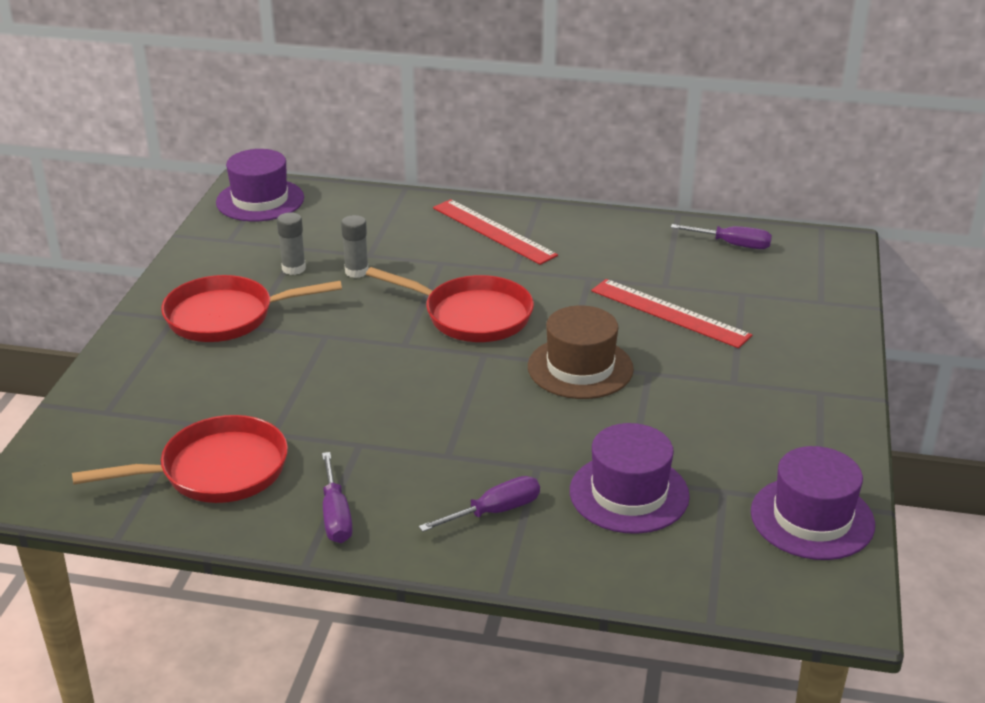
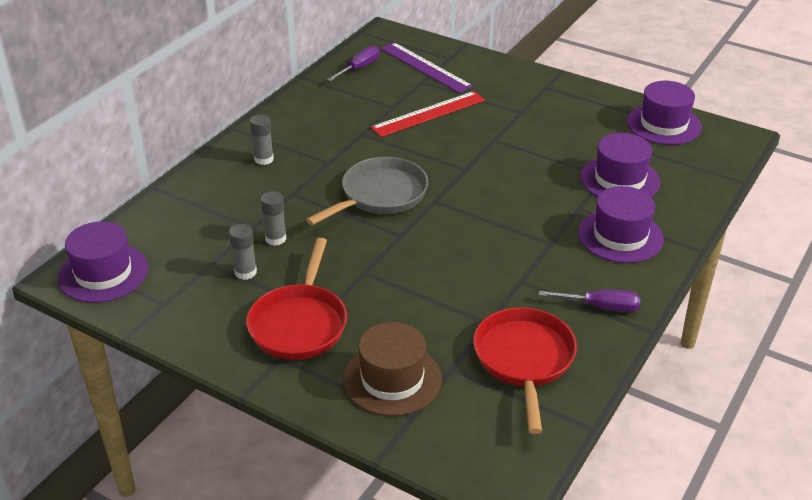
camera: 70 degrees left, 5 degrees up
red pan [366,267,534,342] -> grey pan [306,157,428,225]
purple screwdriver [419,476,540,532] -> purple hat [578,186,664,263]
red ruler [433,199,558,265] -> grey glue stick [250,115,274,165]
brown hat [528,306,634,399] -> brown hat moved to [343,322,442,416]
none -> purple ruler [380,42,473,93]

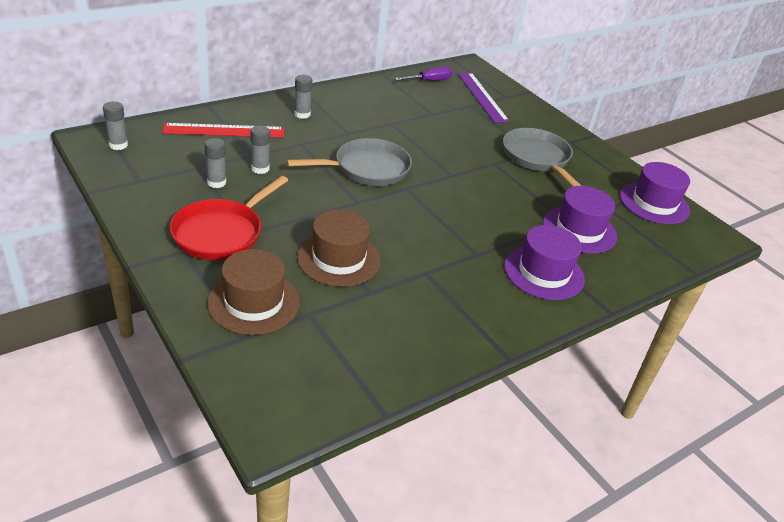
camera: 20 degrees right, 0 degrees up
purple hat [58,221,148,303] -> grey glue stick [103,101,128,150]
red ruler [371,91,485,137] -> red ruler moved to [163,123,284,138]
red pan [473,307,577,434] -> none
purple screwdriver [539,290,640,312] -> none
none -> brown hat [297,210,380,287]
none -> grey pan [503,128,581,187]

